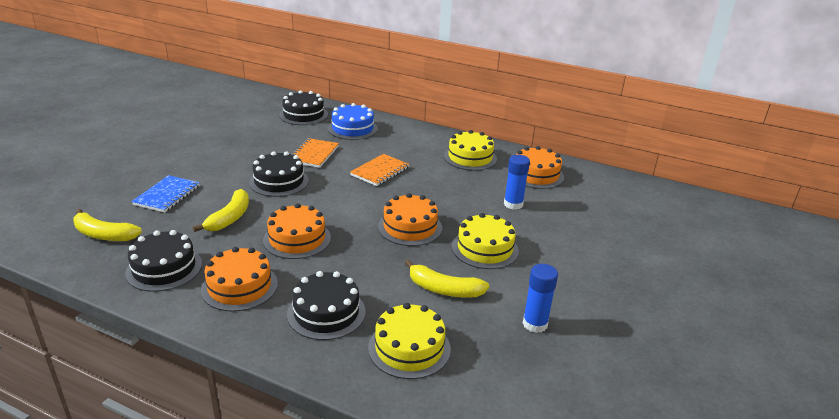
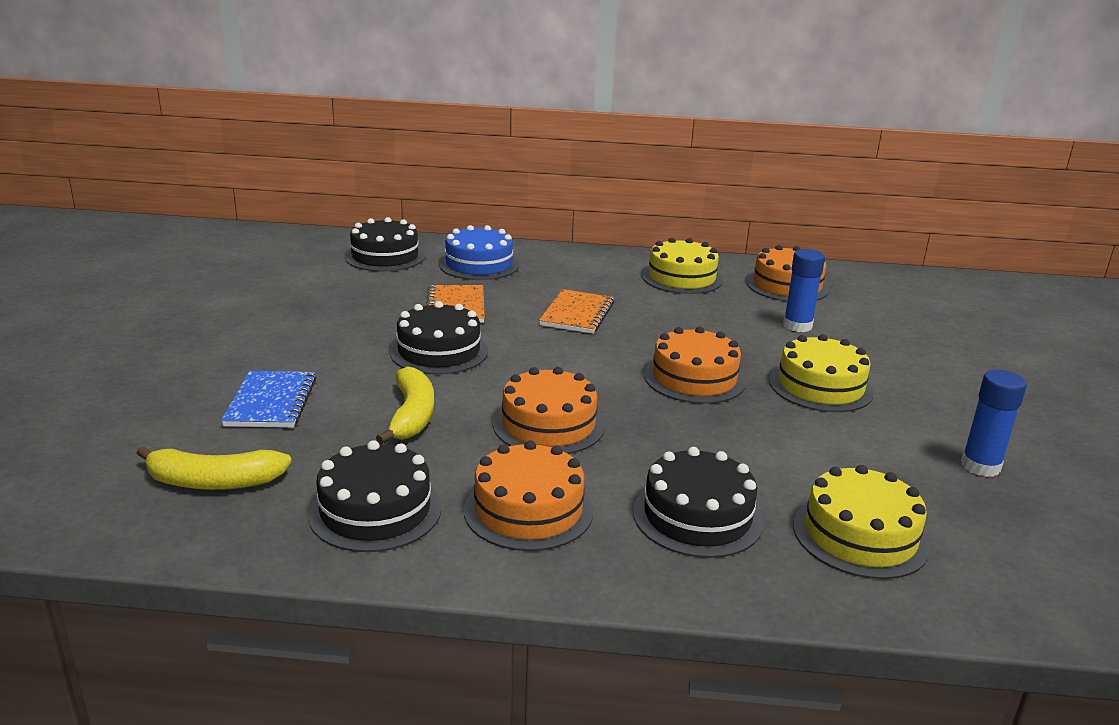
camera: 20 degrees left, 5 degrees down
yellow banana [405,260,489,298] -> none

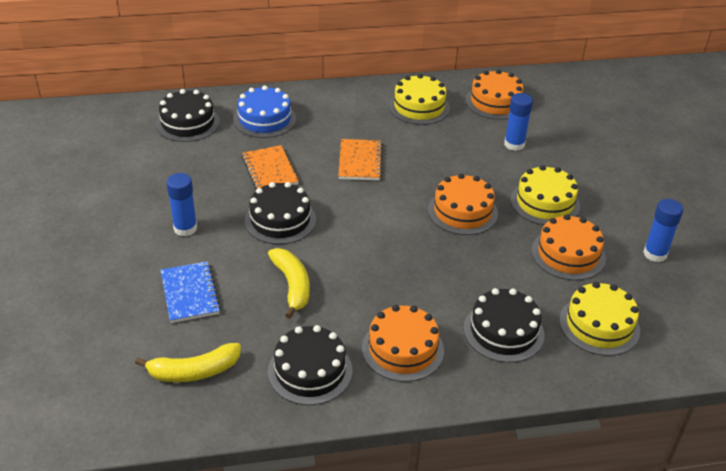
camera: 15 degrees left, 15 degrees up
orange cake [493,367,605,454] -> orange cake moved to [531,214,606,281]
none -> blue glue stick [166,173,197,236]

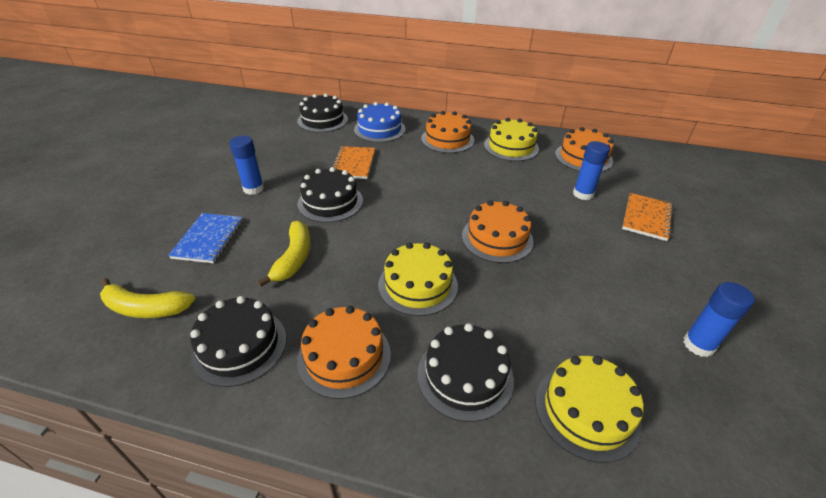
camera: 25 degrees right, 0 degrees up
orange notebook [338,139,383,181] -> orange notebook moved to [622,193,673,241]
yellow cake [511,165,580,225] -> yellow cake moved to [378,242,458,316]
orange cake [531,214,606,281] -> orange cake moved to [421,111,474,153]

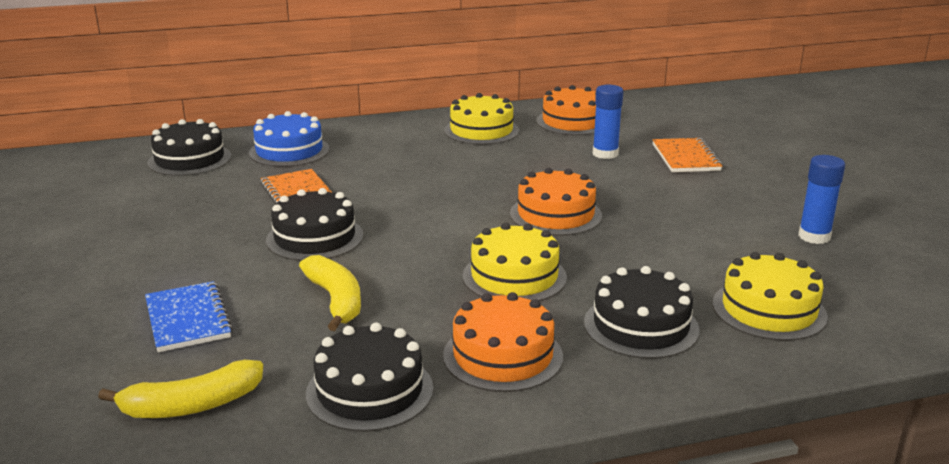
camera: 30 degrees left, 15 degrees down
blue glue stick [229,136,264,195] -> none
orange cake [421,111,474,153] -> none

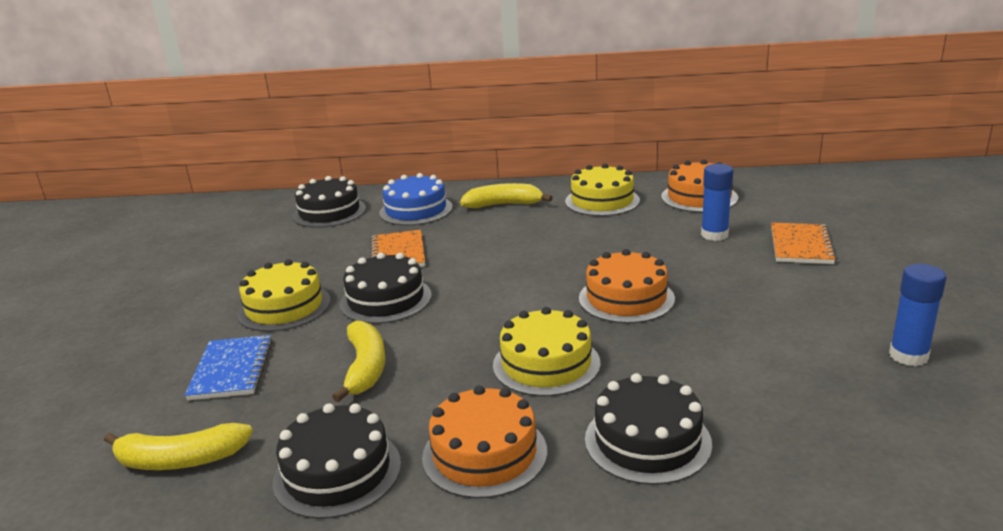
camera: 20 degrees right, 0 degrees up
yellow cake [712,252,828,341] -> yellow cake moved to [237,259,331,332]
none -> yellow banana [460,183,553,208]

